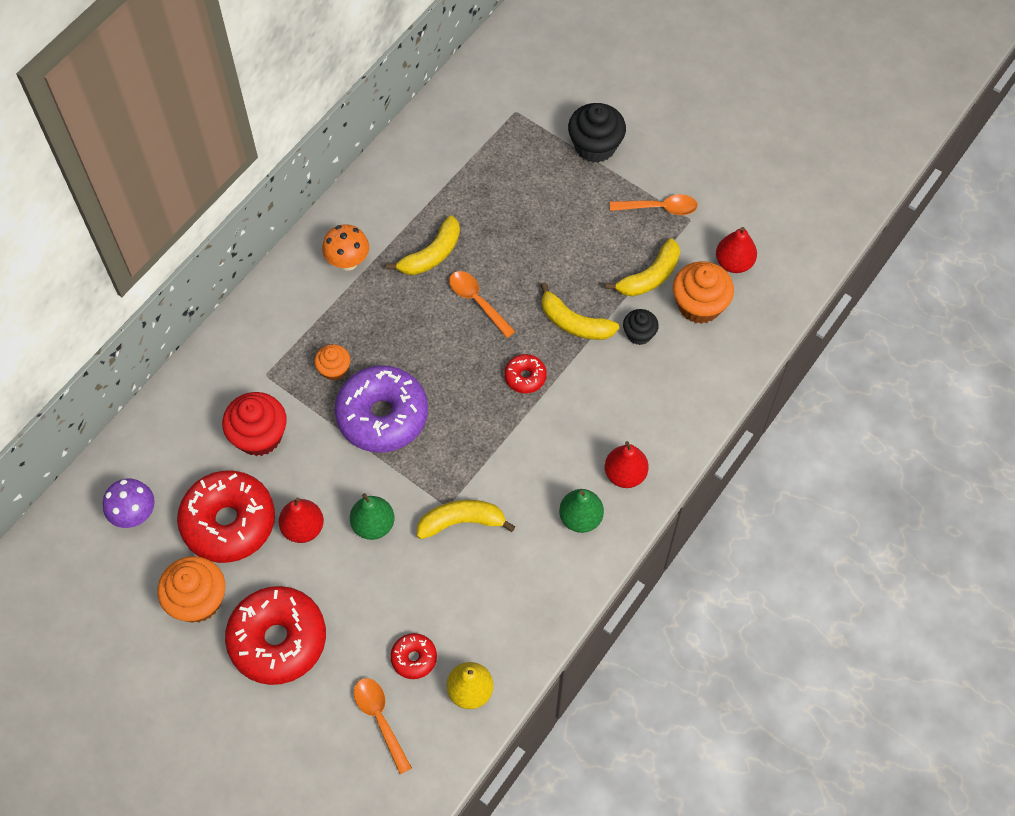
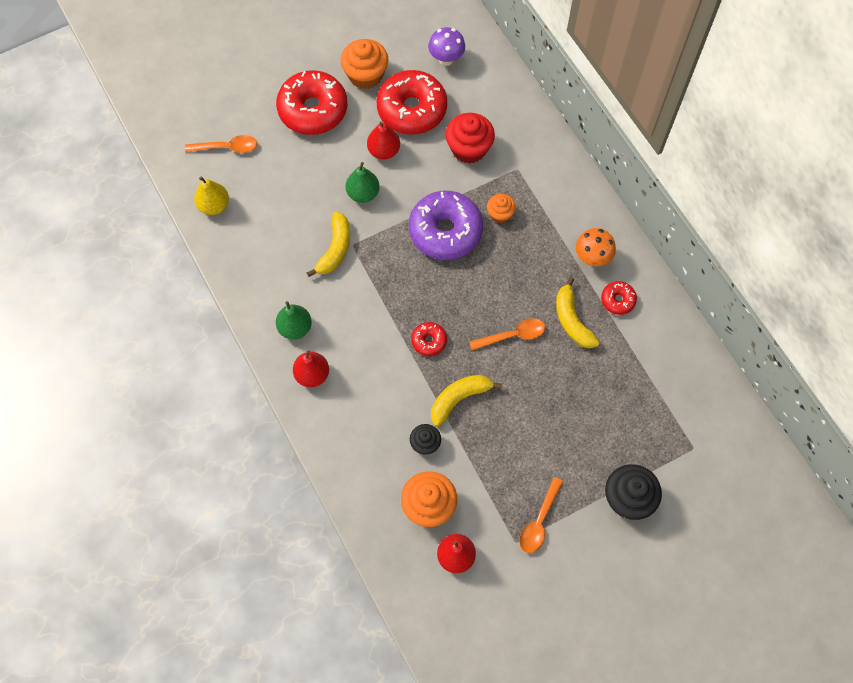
camera: 115 degrees right, 5 degrees up
red donut [390,633,437,679] -> red donut moved to [601,281,637,315]
yellow banana [605,238,680,297] -> none

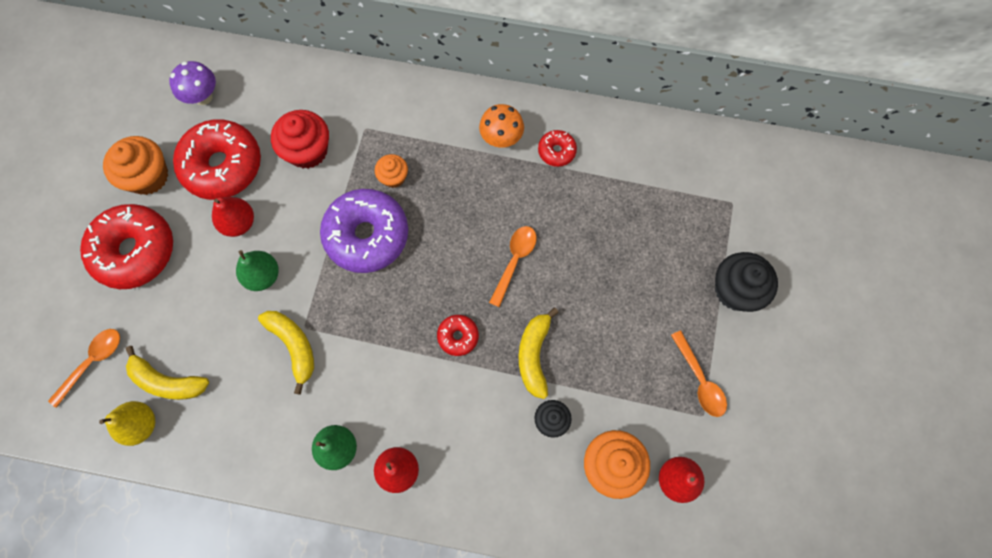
camera: 50 degrees left, 5 degrees up
yellow banana [556,277,600,348] -> yellow banana moved to [126,346,209,400]

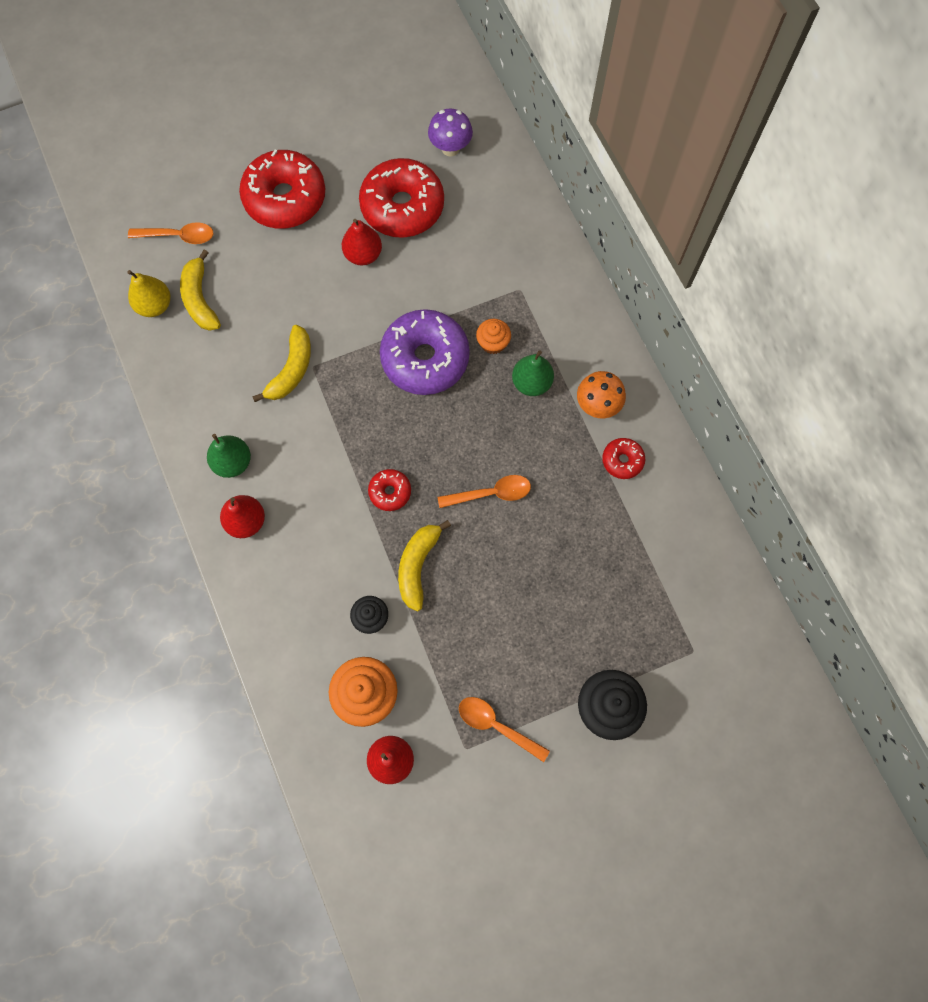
camera: 55 degrees right, 0 degrees up
orange cupcake [103,136,168,195] -> none
green pear [236,250,279,291] -> green pear moved to [512,350,554,396]
red cupcake [271,110,329,169] -> none
yellow banana [519,307,559,399] -> yellow banana turned 45 degrees counterclockwise [398,520,451,612]
orange spoon [671,330,727,417] -> orange spoon turned 90 degrees clockwise [459,697,550,762]

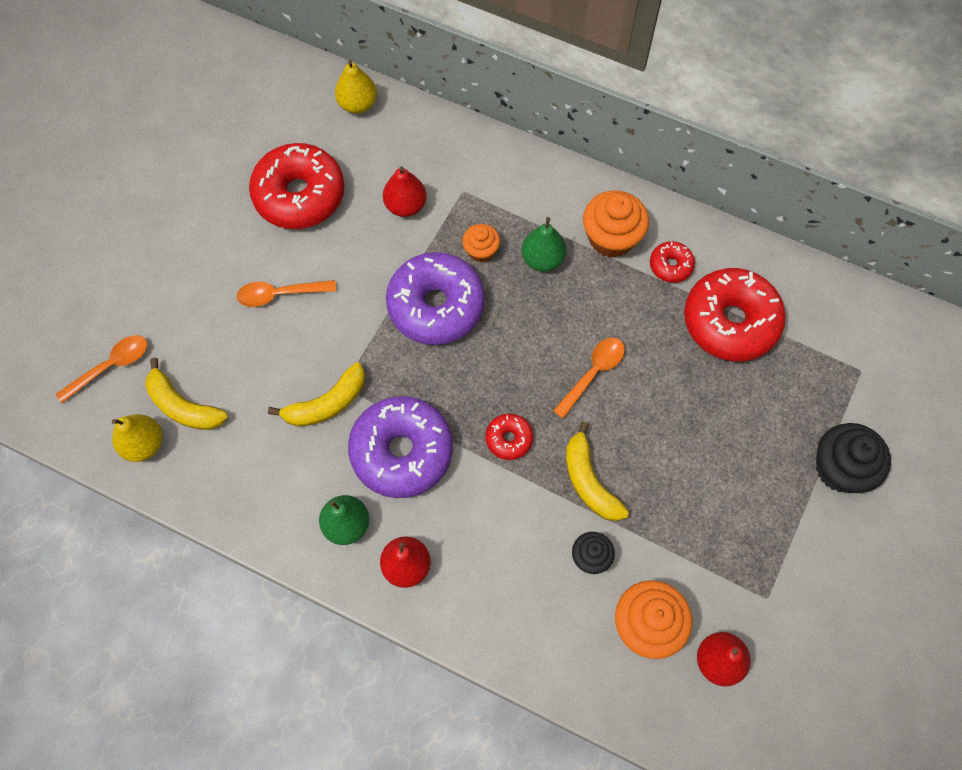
camera: 40 degrees left, 5 degrees down
red donut [239,150,325,229] -> red donut moved to [684,268,786,362]
yellow banana [252,325,311,402] -> yellow banana turned 75 degrees clockwise [268,362,365,427]
red pear [342,219,382,265] -> red pear moved to [383,166,427,217]
purple mushroom [428,109,473,157] -> none
orange spoon [459,697,550,762] -> orange spoon moved to [237,280,336,307]
orange mushroom [577,371,626,418] -> orange cupcake [583,191,649,258]
none -> yellow pear [335,60,377,114]
none -> purple donut [348,396,453,498]

